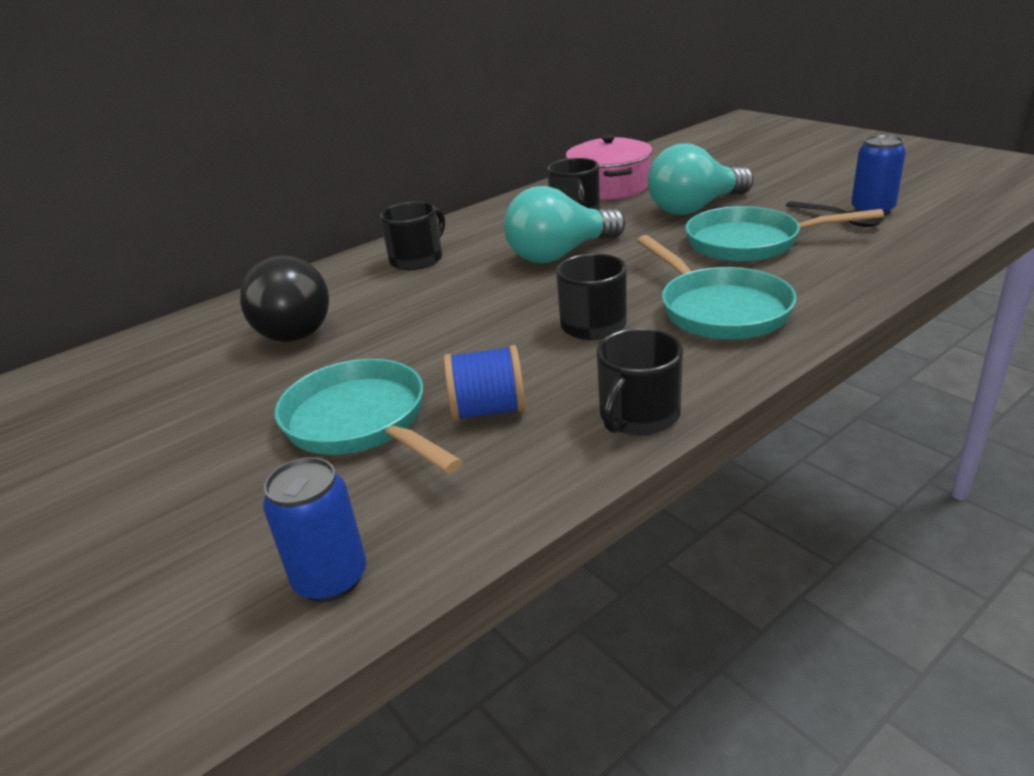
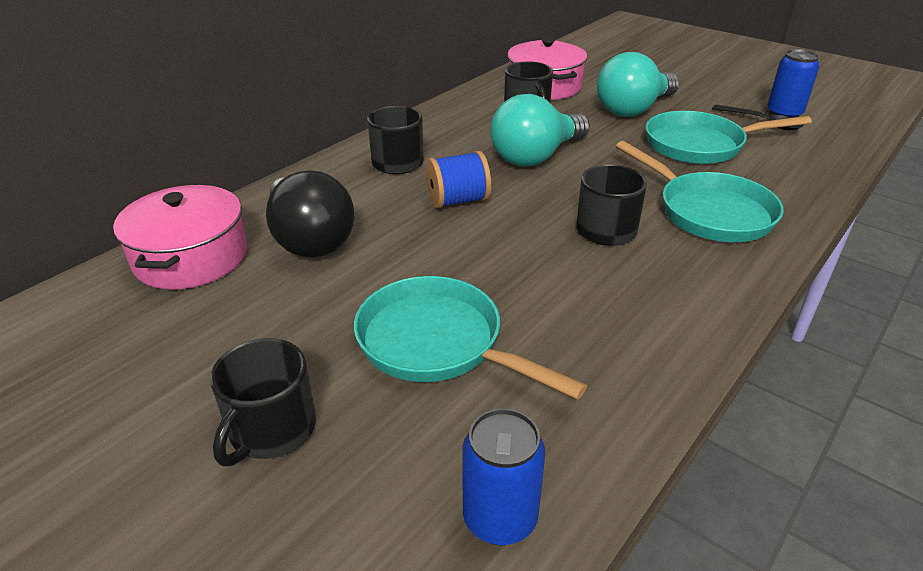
camera: 15 degrees left, 5 degrees up
blue spool [444,345,525,421] -> blue spool moved to [426,151,491,208]
black mug [597,328,683,435] -> black mug moved to [210,338,316,466]
none -> pink pot [113,185,247,290]

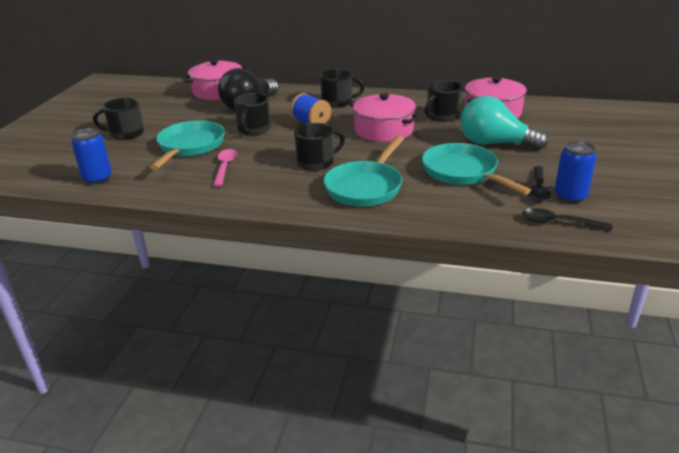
camera: 65 degrees right, 5 degrees down
turquoise light bulb [490,94,590,166] -> pink pot [350,93,420,142]
none -> pink spoon [213,149,237,187]
none -> black mug [234,93,271,135]
none -> black spoon [522,208,612,230]

